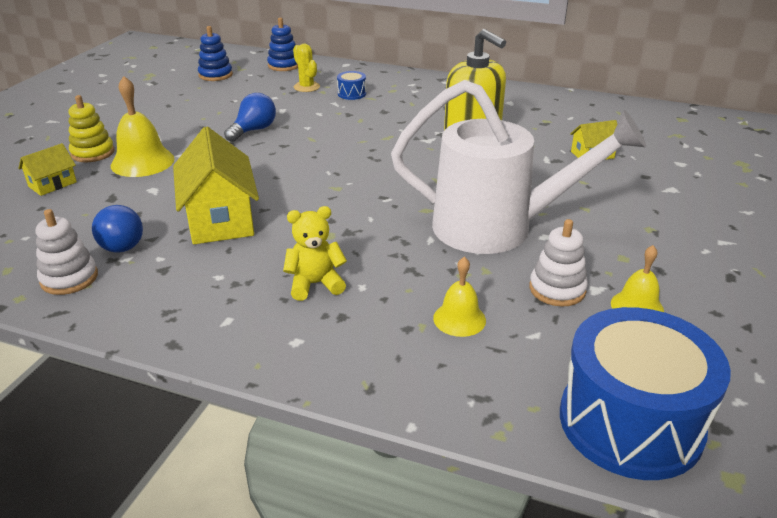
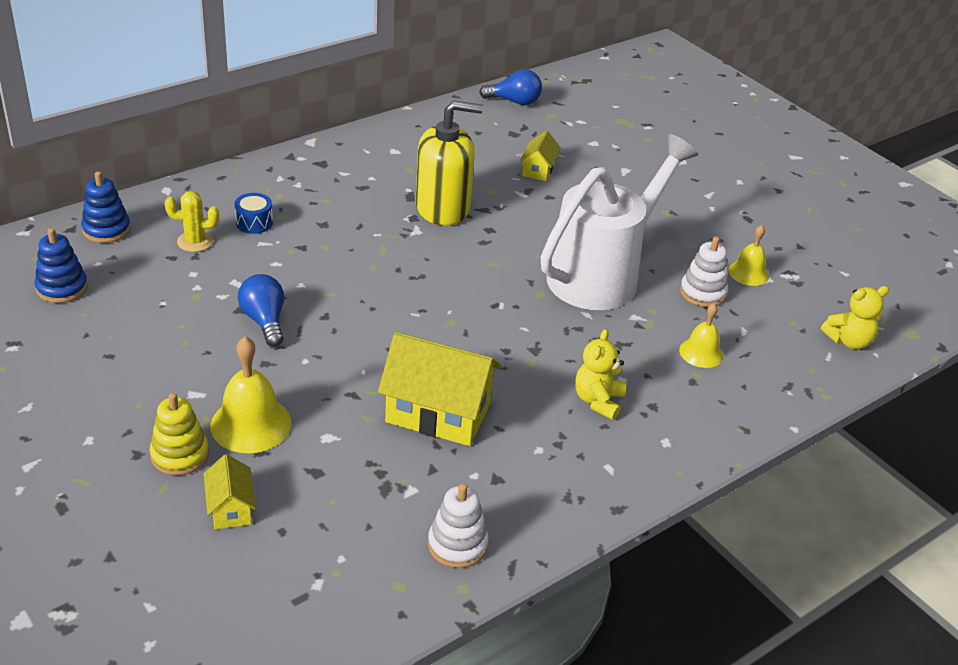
camera: 60 degrees left, 5 degrees up
blue light bulb [92,205,143,253] -> blue light bulb moved to [479,69,542,105]
blue drum [560,307,731,480] -> yellow teddy bear [821,286,889,350]

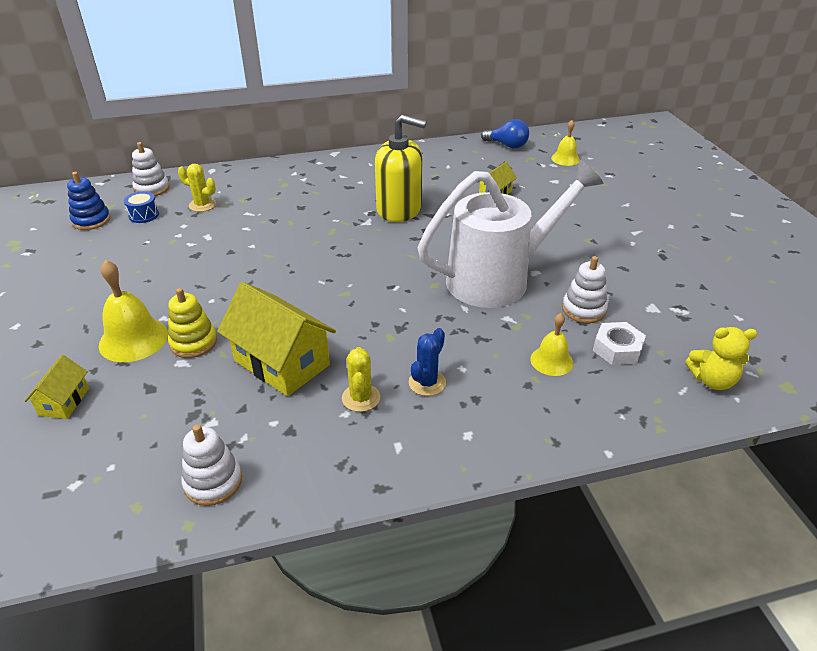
camera: 25 degrees right, 0 degrees up
blue stacking toy [81,171,131,243] -> white stacking toy [132,142,169,196]
yellow stacking toy [150,393,209,476] -> yellow stacking toy moved to [168,288,217,358]
blue drum [234,193,273,234] -> blue drum moved to [124,191,159,223]
blue light bulb [238,274,284,347] -> none
yellow teddy bear [575,329,626,420] -> blue cactus [409,328,446,396]
yellow bell [728,225,769,286] -> yellow bell moved to [551,120,580,166]
none -> yellow cactus [342,347,380,412]
none -> white nut [593,322,646,365]

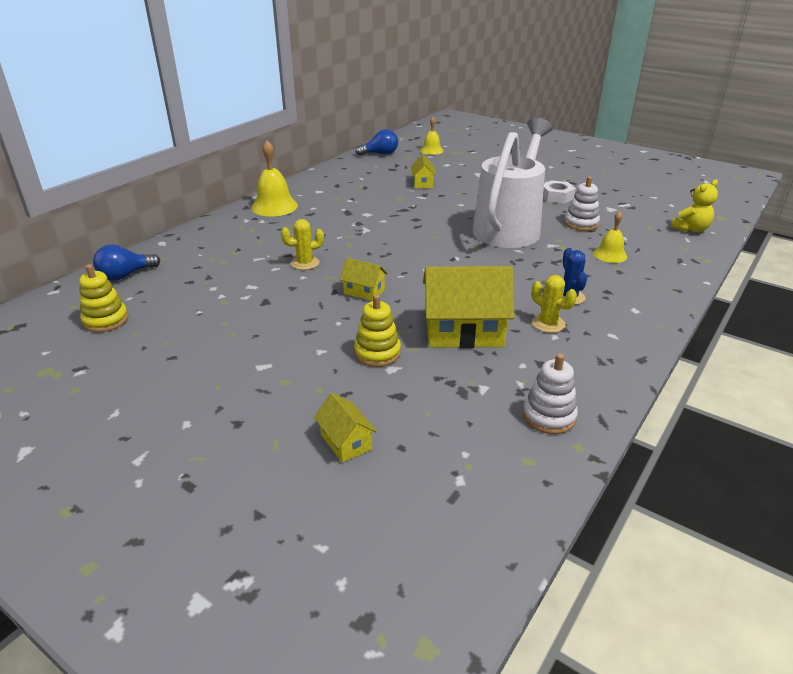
camera: 40 degrees left, 5 degrees down
blue stacking toy [67,172,111,230] -> yellow stacking toy [79,264,129,332]
yellow bell [99,260,168,362] -> yellow bell moved to [251,141,298,216]
blue drum [124,191,159,223] -> none
white stacking toy [132,142,169,196] -> blue light bulb [93,244,160,281]
yellow cactus [178,164,216,212] -> yellow cactus moved to [281,219,324,270]
yellow soap dispenser [375,115,427,222] -> none
white nut [593,322,646,365] -> white nut moved to [543,180,576,204]
none -> yellow house [339,258,388,301]

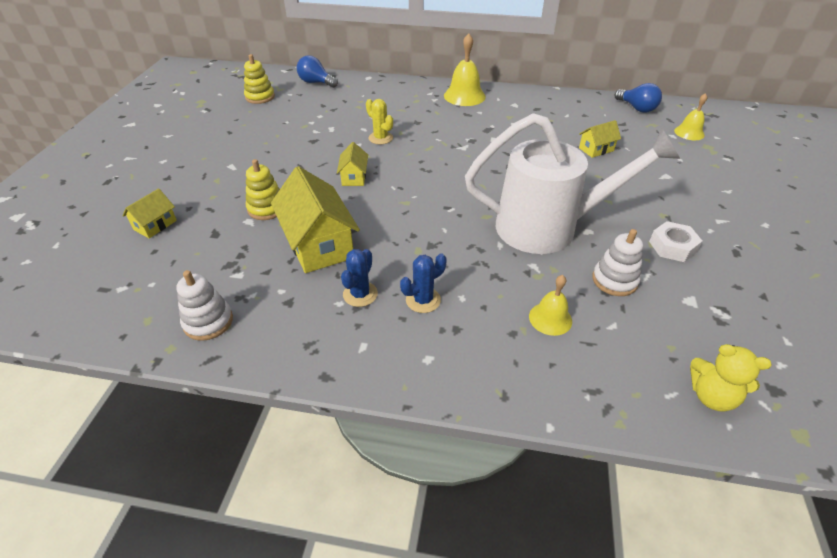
camera: 65 degrees right, 10 degrees up
yellow cactus [532,275,577,333] -> blue cactus [341,249,378,307]

